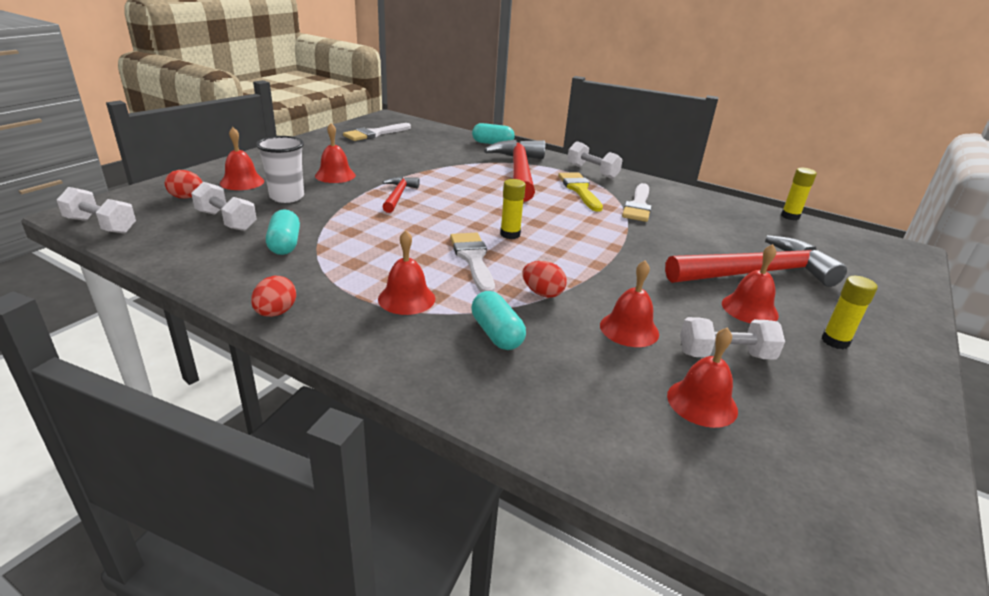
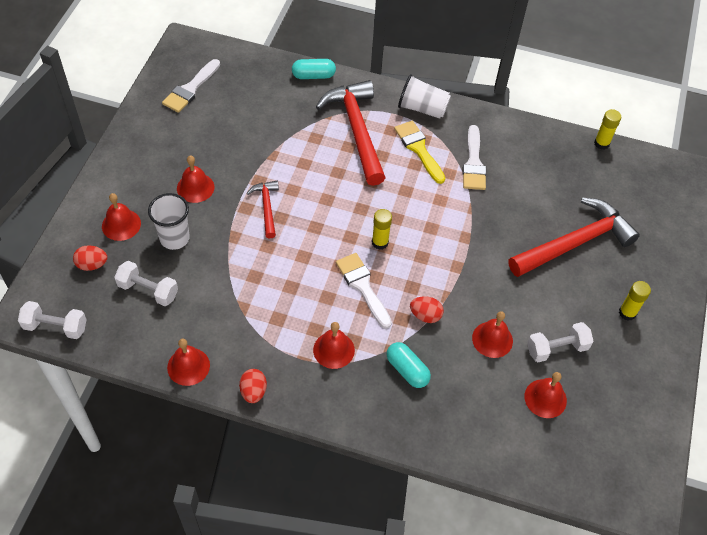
camera: 15 degrees left, 25 degrees up
turquoise capsule [266,209,300,255] -> none
white dumbbell [567,141,623,179] -> white cup [398,74,451,119]
red bell [722,244,779,323] -> red bell moved to [167,339,210,386]

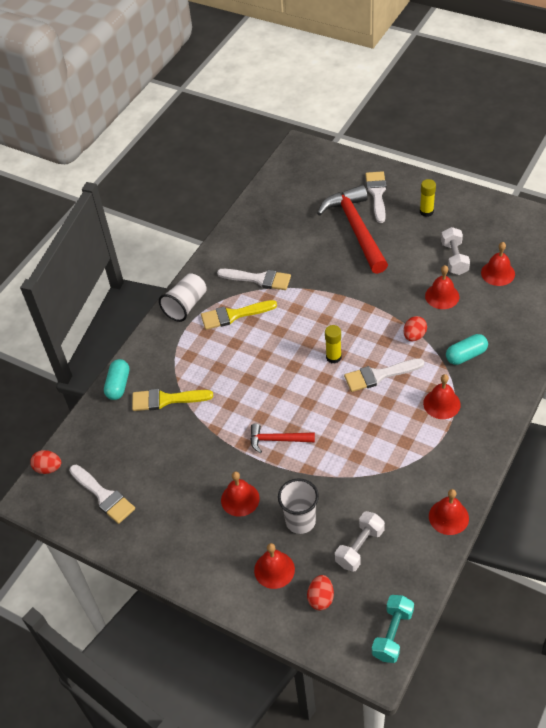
camera: 70 degrees left, 5 degrees down
white dumbbell [18,301,87,339] -> turquoise dumbbell [372,595,414,663]
red egg [239,369,267,403] -> red egg moved to [30,450,61,474]
red hammer [316,80,386,186] -> none
yellow glue stick [594,109,622,150] -> none
none -> yellow brush [132,389,213,411]
none -> white brush [365,171,387,223]

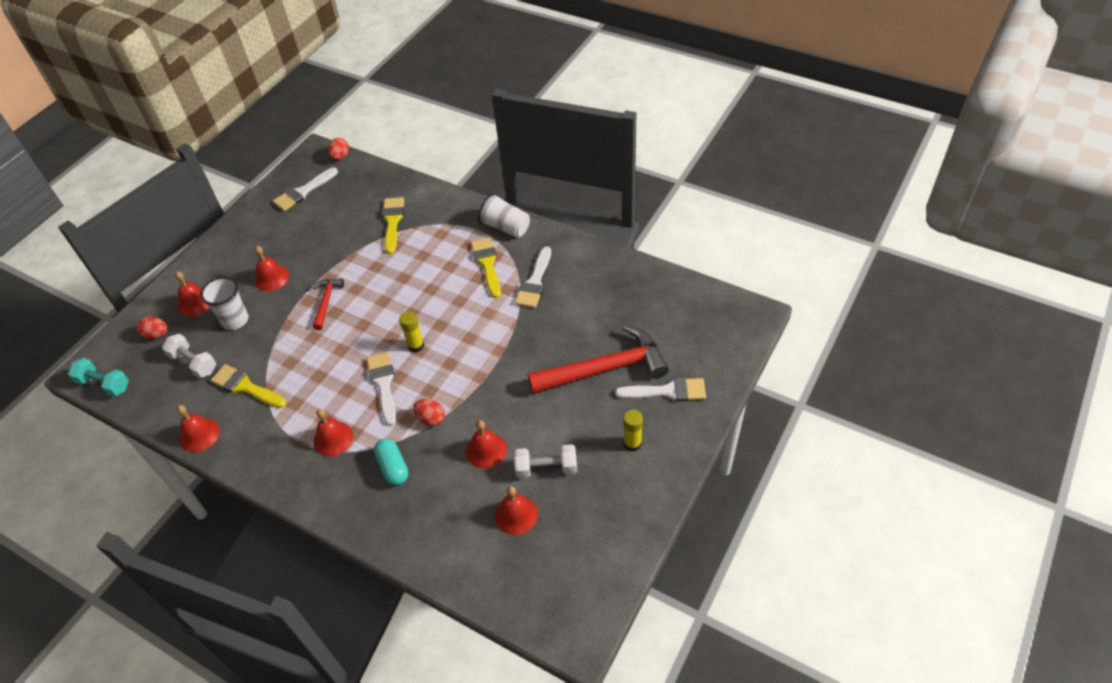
camera: 90 degrees right, 0 degrees up
turquoise capsule [104,359,129,400] -> none
none -> yellow brush [210,364,286,408]

